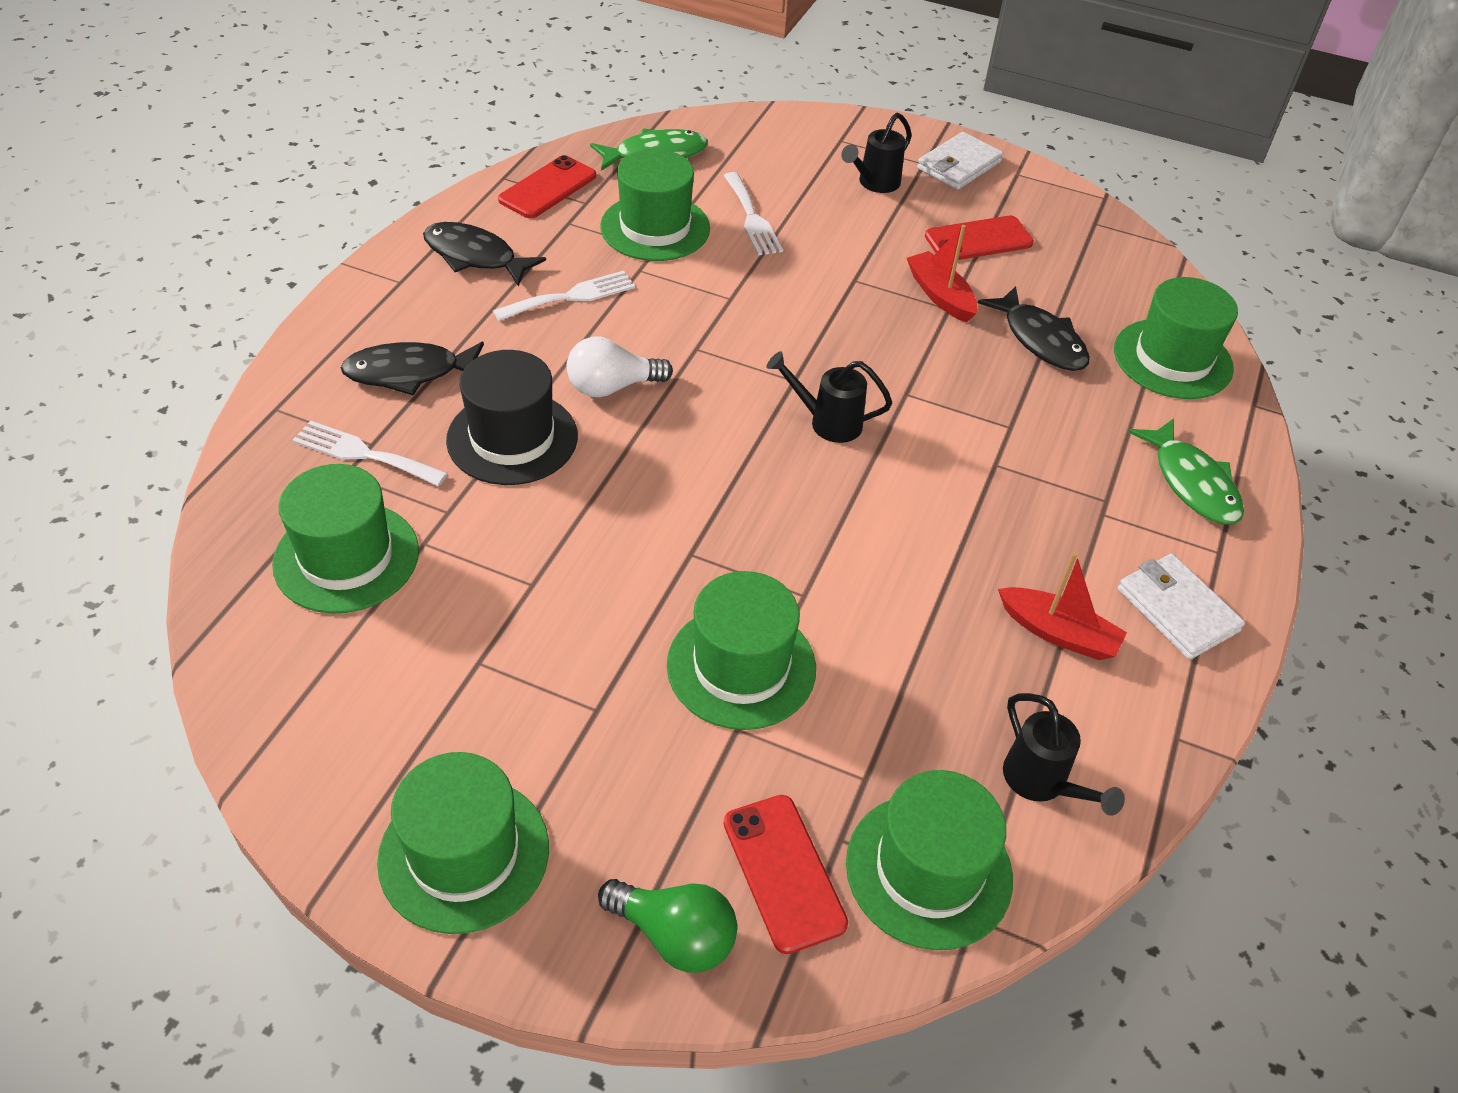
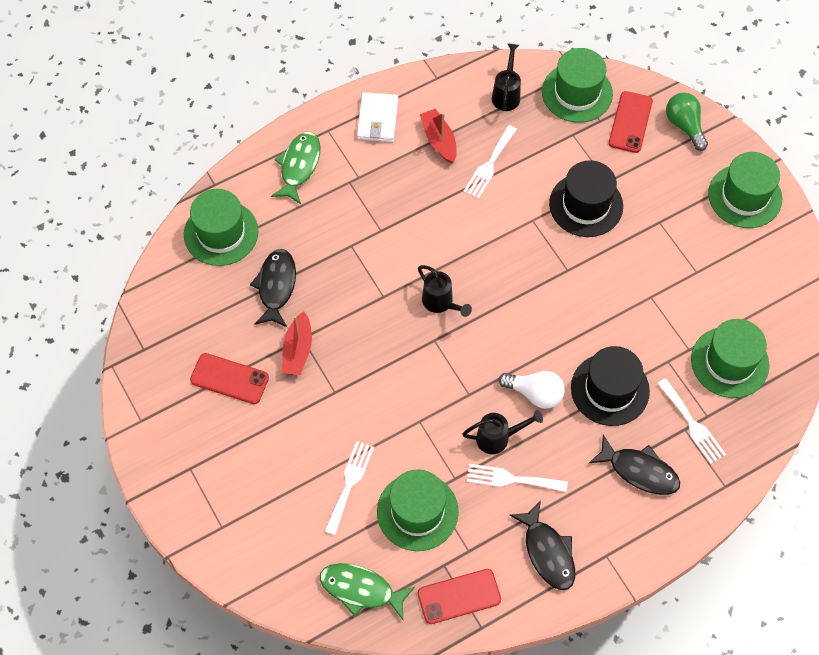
camera: 140 degrees left, 15 degrees up
green hat [667,571,816,730] -> black hat [549,160,623,237]
black watering can [841,113,912,193] -> black watering can moved to [462,410,543,454]
white wallet [917,132,1003,190] -> none
none -> white fork [463,125,517,199]

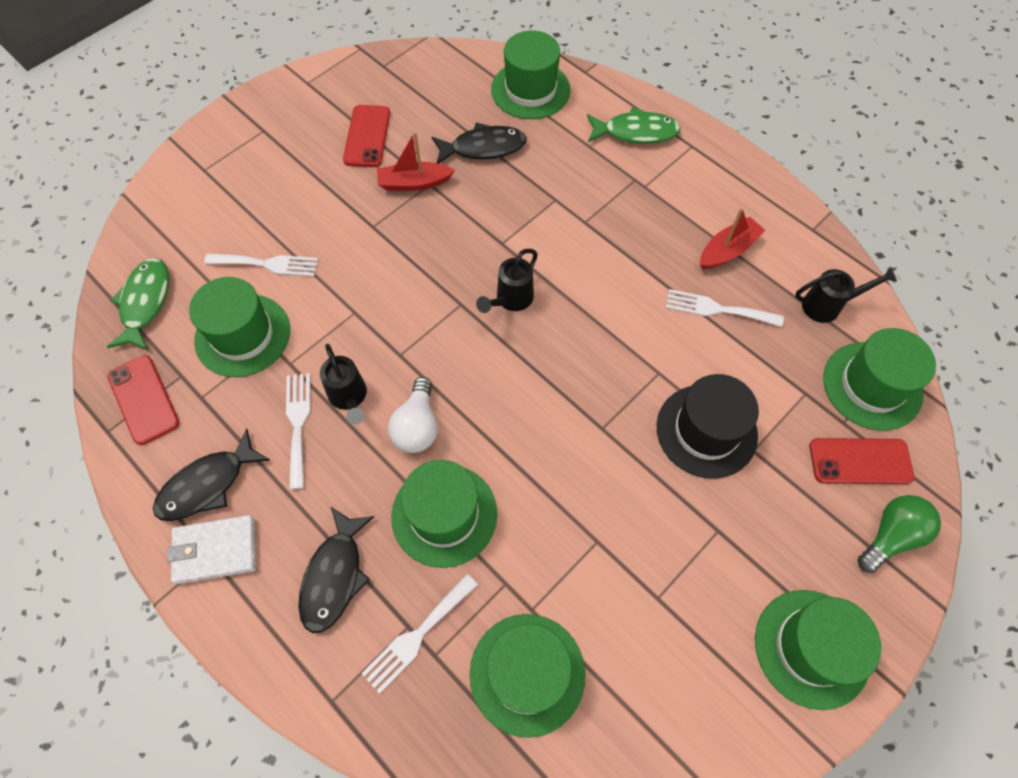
camera: 75 degrees right, 0 degrees up
white wallet [357,92,399,142] -> white wallet moved to [168,515,256,584]
black hat [571,346,650,426] -> green hat [391,460,497,568]

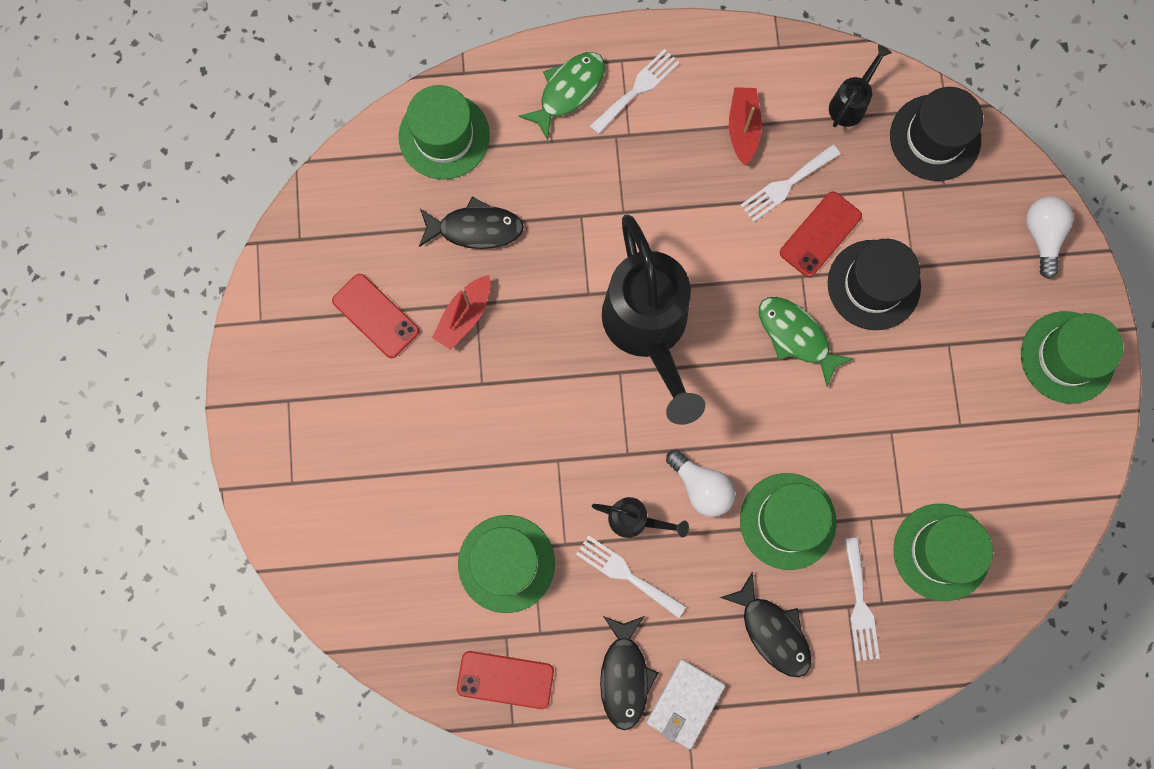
camera: 50 degrees left, 15 degrees up
green fish [107,258,169,350] -> green fish moved to [759,297,854,387]
white fork [204,254,318,277] -> white fork moved to [590,49,680,134]
black fish [432,123,527,164] -> black fish turned 60 degrees clockwise [419,197,524,249]
black watering can [476,249,538,313] -> black watering can [602,214,705,425], size x2.28
red phone [809,438,914,484] -> red phone moved to [780,191,862,277]
green hat [823,328,936,431] -> black hat [890,87,983,181]
green light bulb [857,495,941,573] -> white light bulb [1026,196,1074,279]

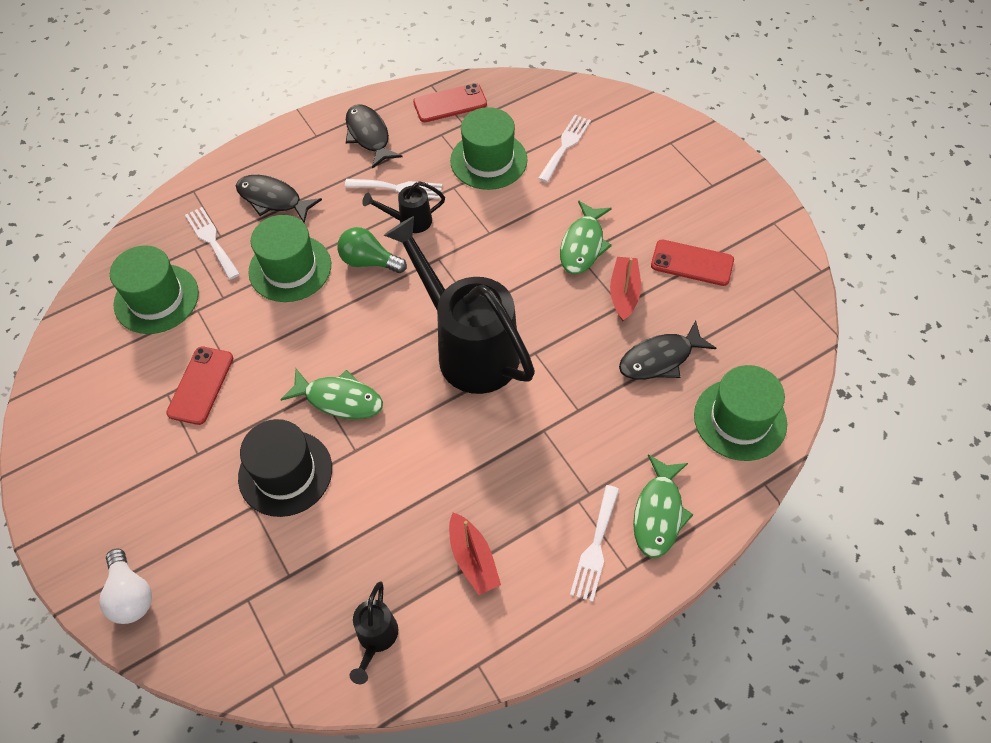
camera: 155 degrees right, 20 degrees down
white wallet [646,659,725,749] -> none
white light bulb [666,449,735,517] -> green light bulb [337,227,407,273]
white fork [740,144,840,222] -> white fork moved to [538,115,591,182]
red phone [780,191,862,277] -> red phone moved to [166,346,233,425]
black hat [890,87,983,181] -> none
green hat [1021,311,1123,404] -> none
none -> green fish [560,200,612,274]

